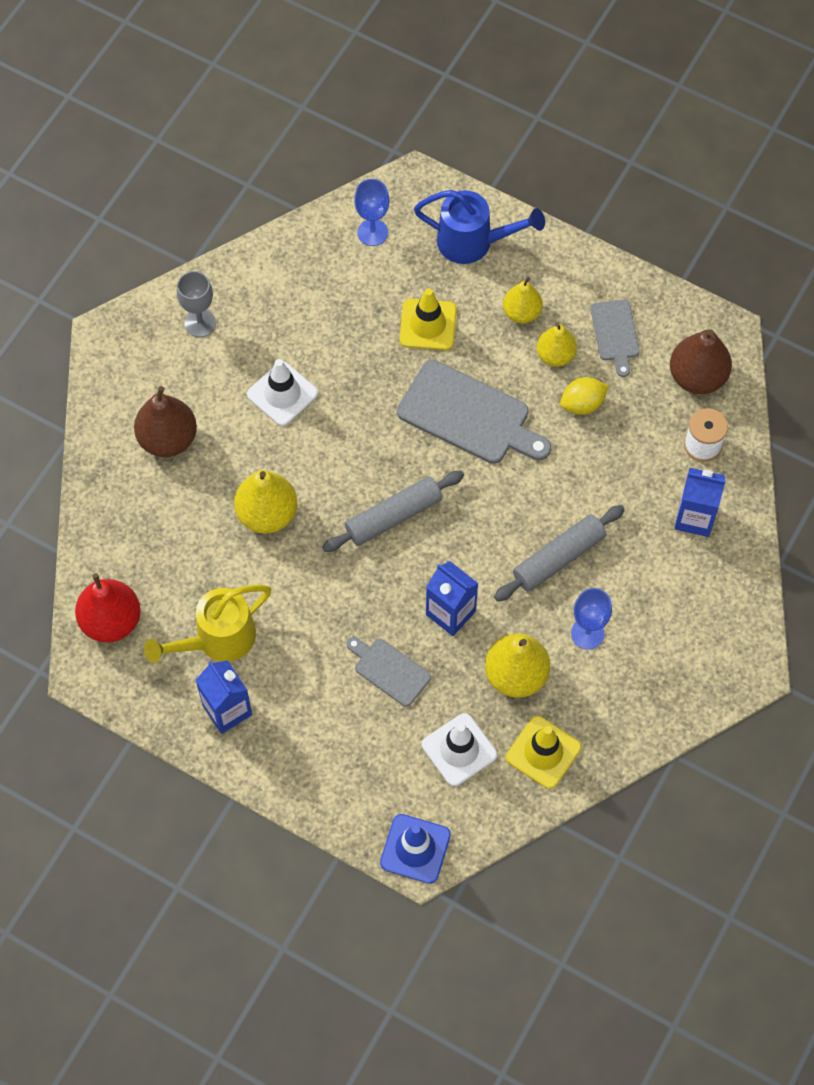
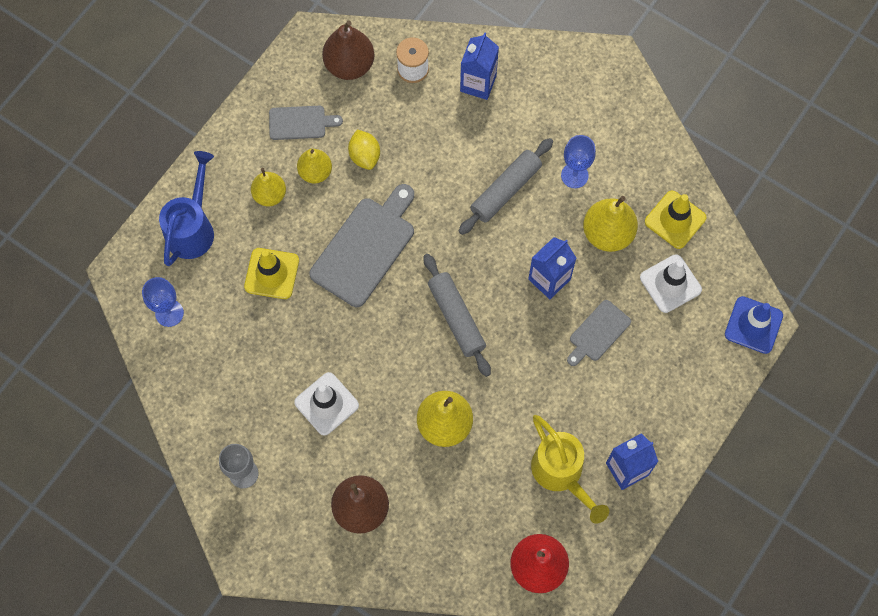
camera: 85 degrees left, 5 degrees up
grey rolling pin [494,505,625,601] -> grey rolling pin turned 75 degrees clockwise [459,138,553,235]

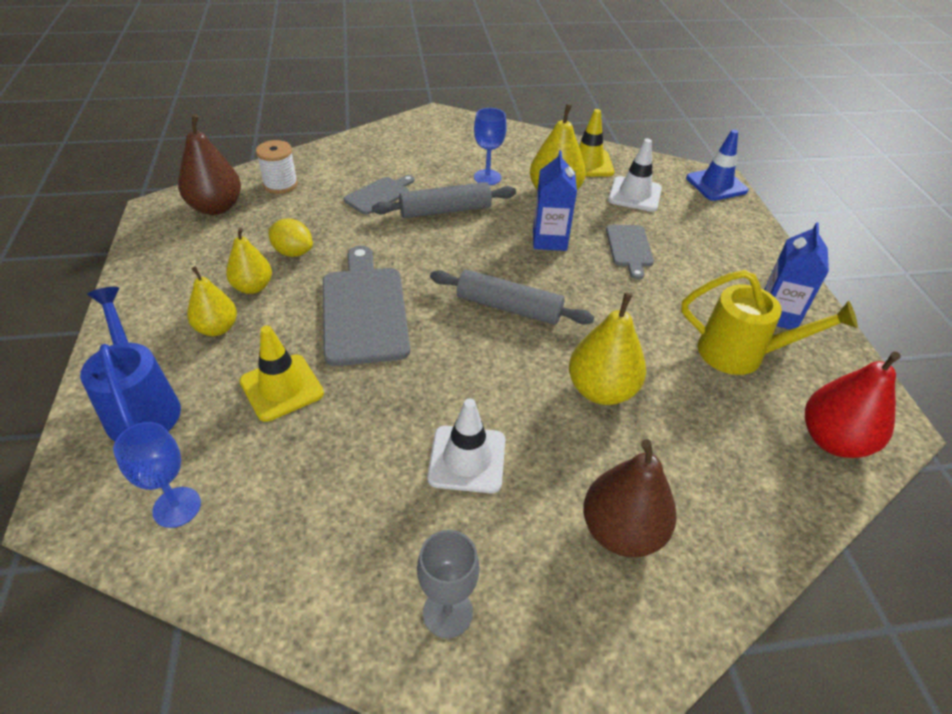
camera: 45 degrees left, 25 degrees down
grey cutting board [269,106,343,140] -> grey cutting board moved to [344,175,414,215]
grey rolling pin [459,138,553,235] -> grey rolling pin turned 75 degrees clockwise [372,182,516,218]
blue carton [460,32,499,100] -> none

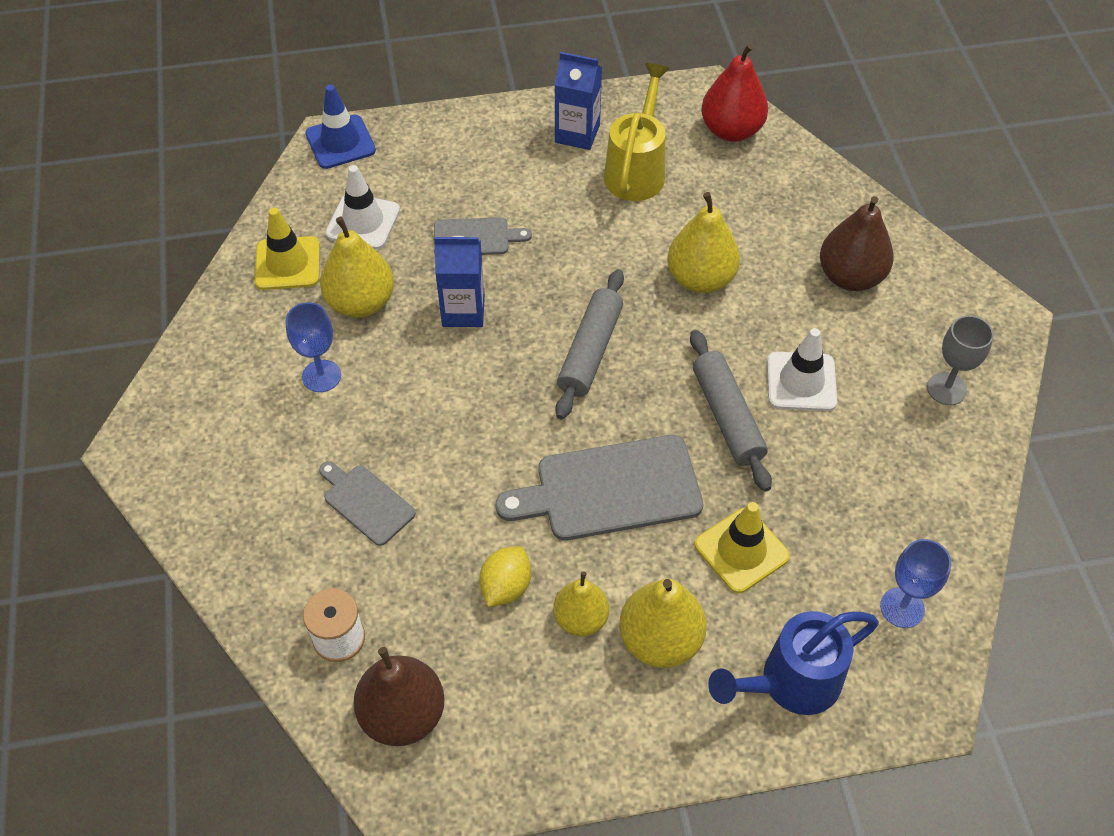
camera: 90 degrees left, 10 degrees up
yellow pear [187,266,237,336] -> yellow pear [619,579,707,668], size x1.52
grey rolling pin [372,182,516,218] -> grey rolling pin moved to [690,330,772,492]

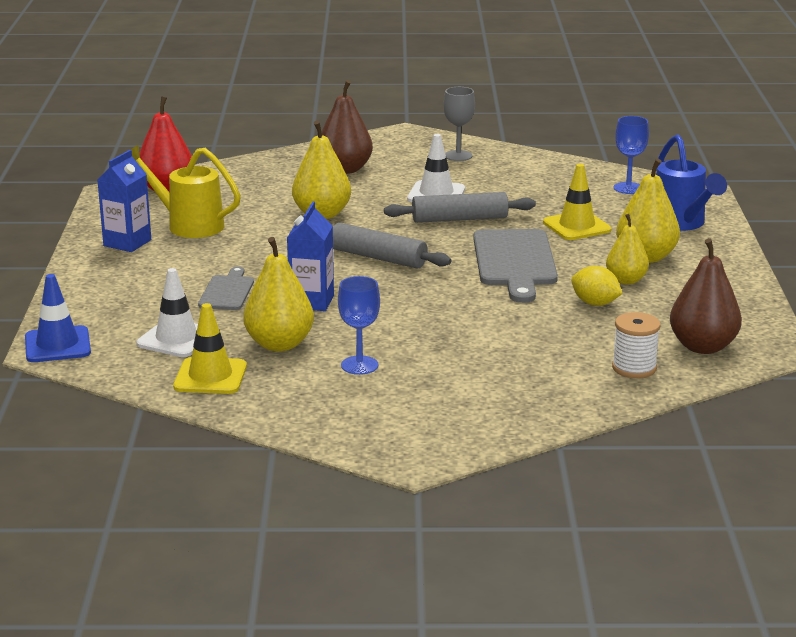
camera: 80 degrees left, 30 degrees down
grey cutting board [319,461,416,546] -> none

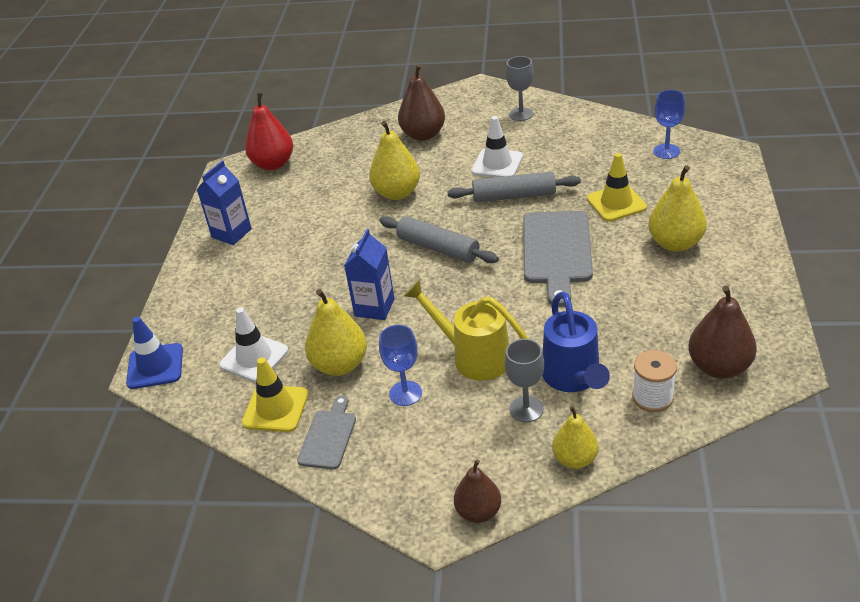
camera: 10 degrees right, 15 degrees up
yellow watering can [131,145,241,238] -> yellow watering can moved to [404,280,528,381]
grey cutting board [198,267,254,310] -> grey cutting board moved to [297,396,356,470]
yellow lemon [571,266,623,306] -> none
yellow pear [606,214,649,285] -> yellow pear moved to [552,406,599,469]
blue watering can [656,134,727,231] -> blue watering can moved to [542,291,610,392]
none -> brown pear [454,459,501,523]
none -> grey goblet [504,339,544,422]

